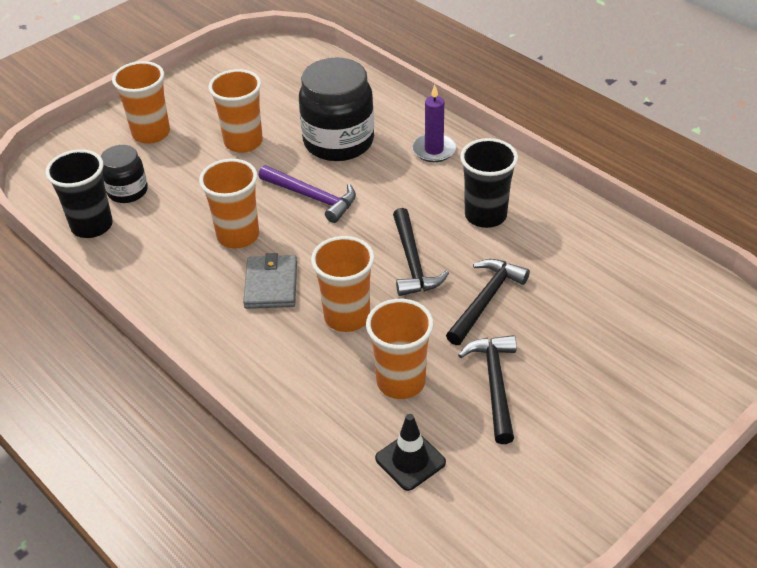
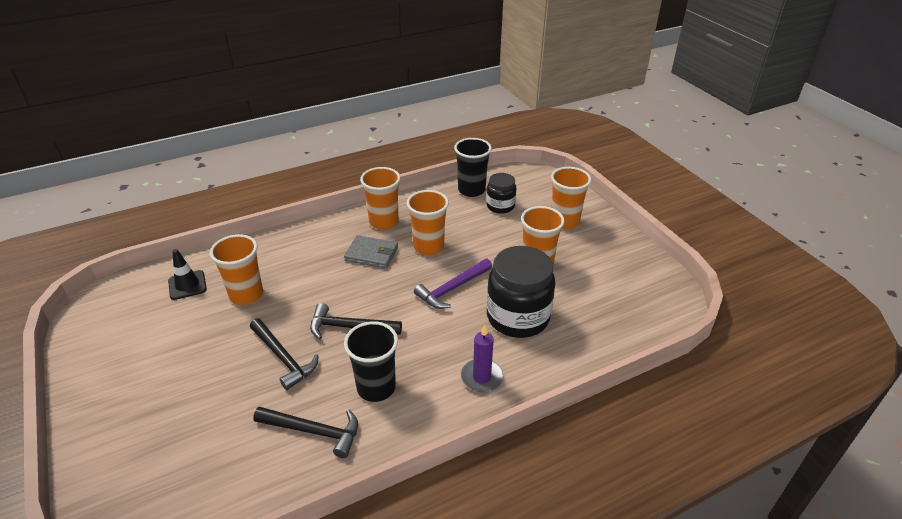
camera: 105 degrees right, 5 degrees down
orange cup [311,236,374,332] -> orange cup moved to [360,167,400,230]
black hammer [458,335,517,444] -> black hammer moved to [253,407,358,458]

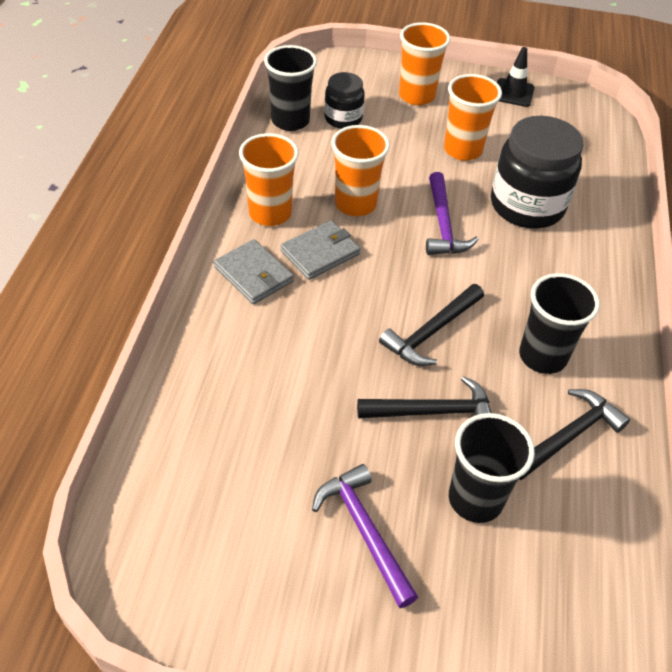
camera: 55 degrees left, 10 degrees up
black traffic cone [168,249,207,300] -> black traffic cone moved to [497,47,535,107]
orange cup [210,234,263,305] -> none
purple candle [461,325,503,392] -> none
none -> grey wallet [214,239,294,304]
none -> purple hammer [312,464,418,608]
none -> black cup [449,413,535,523]

